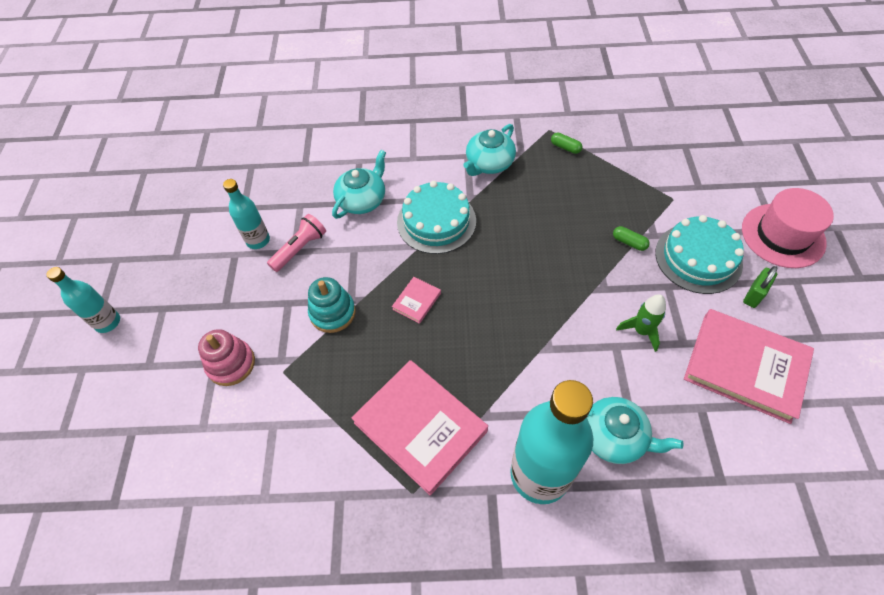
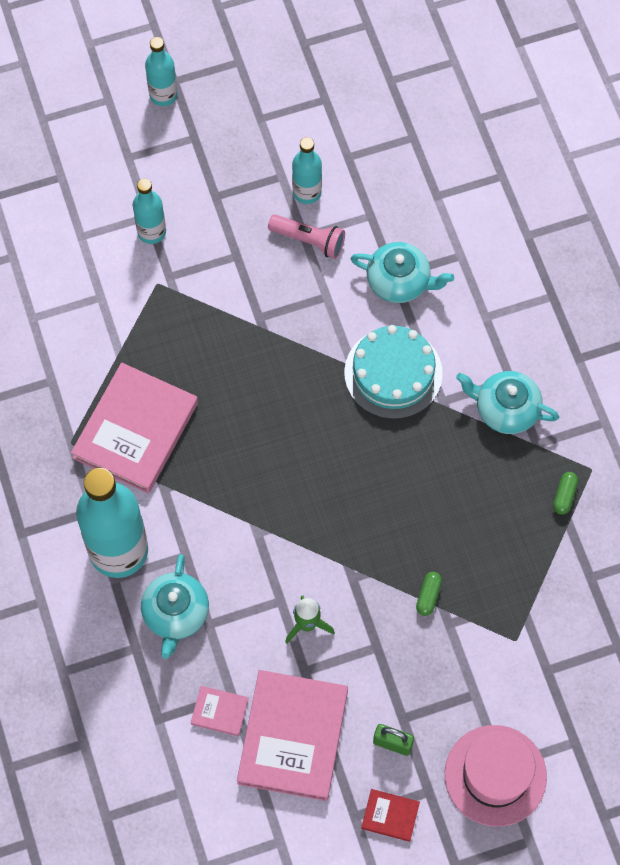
camera: 70 degrees right, 10 degrees up
pink stacking toy [198,329,255,386] -> turquoise bottle [133,179,166,244]
turquoise stacking toy [308,277,356,333] -> none
pink book [392,277,441,324] -> pink book moved to [191,686,249,736]
turquoise cake [655,215,744,294] -> none
none -> red book [361,789,420,842]

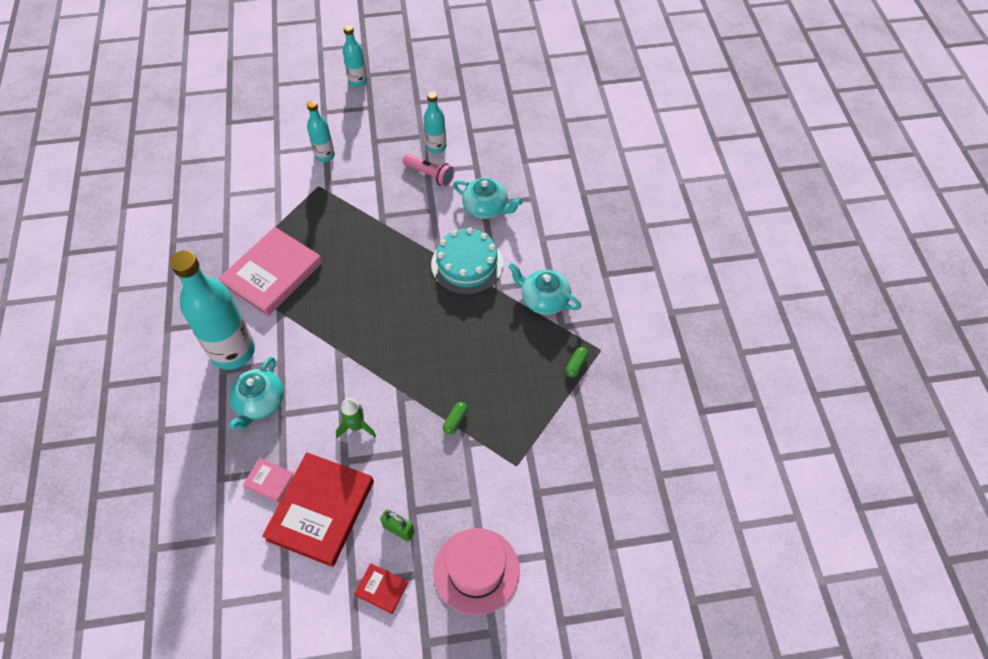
camera: 10 degrees right, 10 degrees down
pink book [237,670,348,801] -> red book [262,452,374,567]

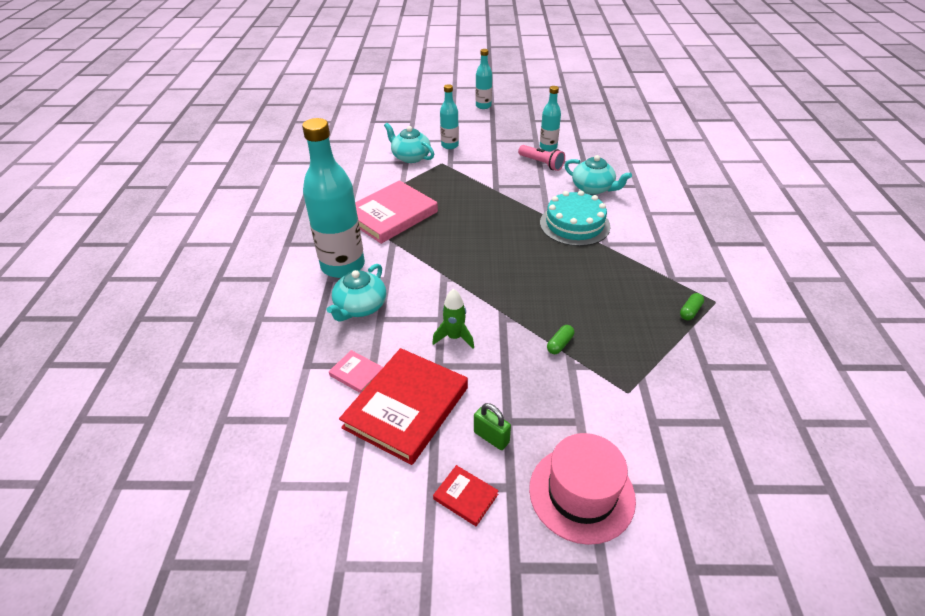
camera: 10 degrees right, 15 degrees down
turquoise teapot [508,263,581,315] -> turquoise teapot moved to [384,123,434,163]

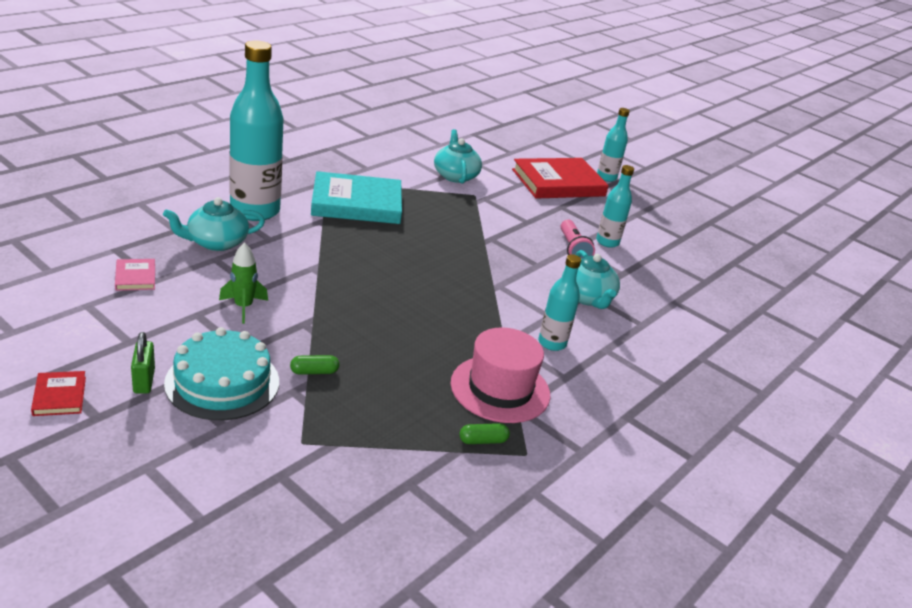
camera: 35 degrees right, 10 degrees down
red book [339,348,468,465] -> red book moved to [512,158,609,199]
pink book [355,180,438,244] -> turquoise book [311,171,402,224]
turquoise bottle [440,84,459,149] -> turquoise bottle moved to [538,254,581,351]
pink hat [529,433,636,545] -> pink hat moved to [451,327,550,423]
turquoise cake [540,191,610,246] -> turquoise cake moved to [164,327,279,420]

